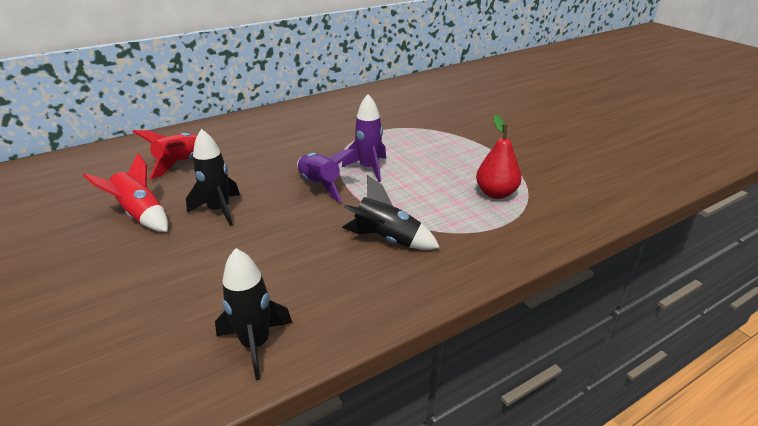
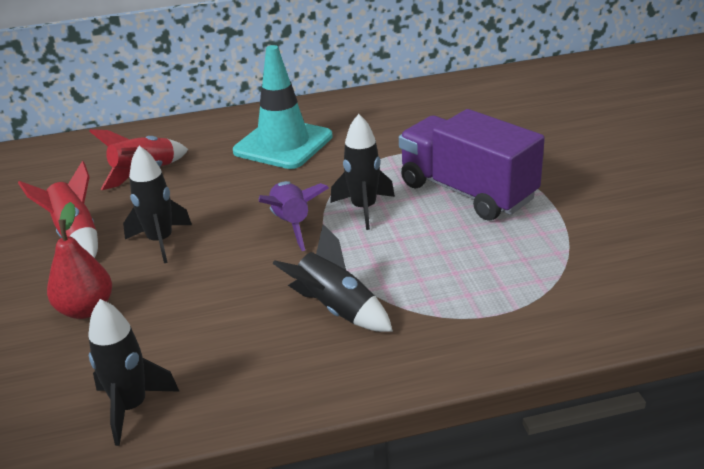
camera: 20 degrees right, 0 degrees up
purple rocket [342,94,386,182] -> black rocket [330,114,395,230]
red pear [476,115,522,199] -> red pear moved to [47,202,112,319]
none -> turquoise traffic cone [233,45,333,169]
none -> purple truck [399,109,545,221]

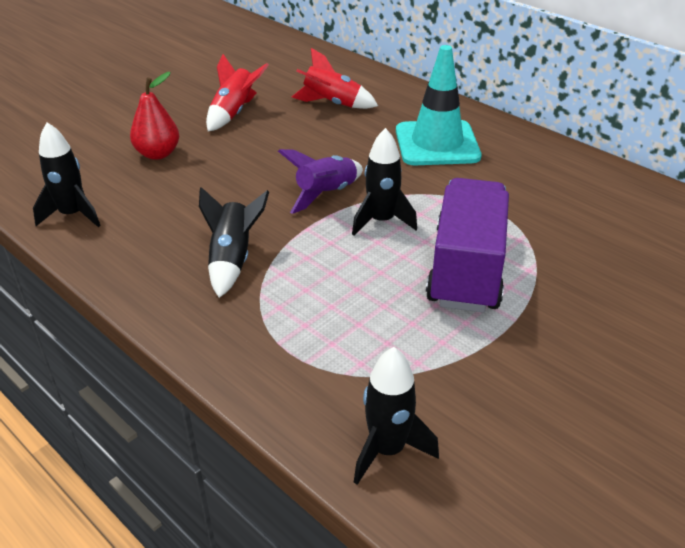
camera: 55 degrees right, 5 degrees up
black rocket [123,146,192,263] -> black rocket moved to [354,347,439,485]

